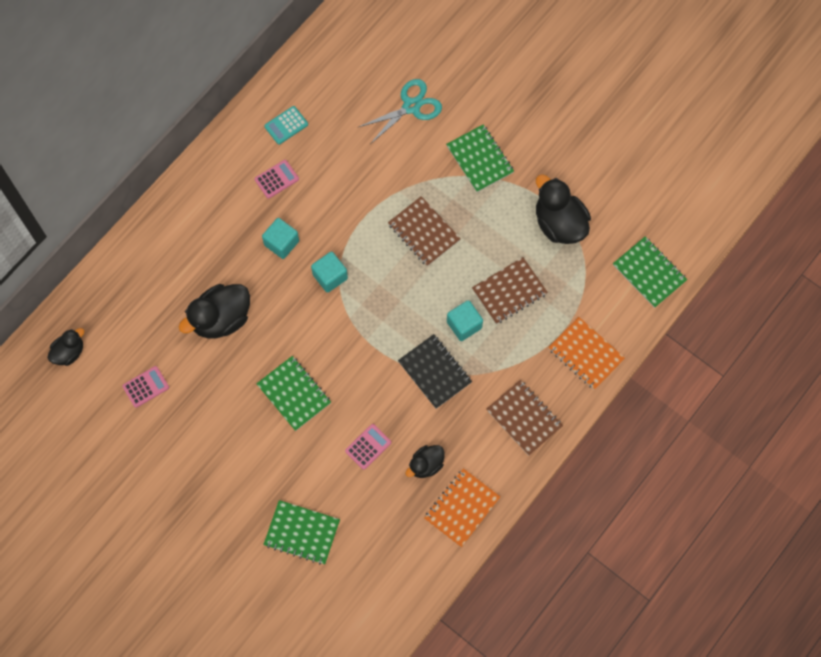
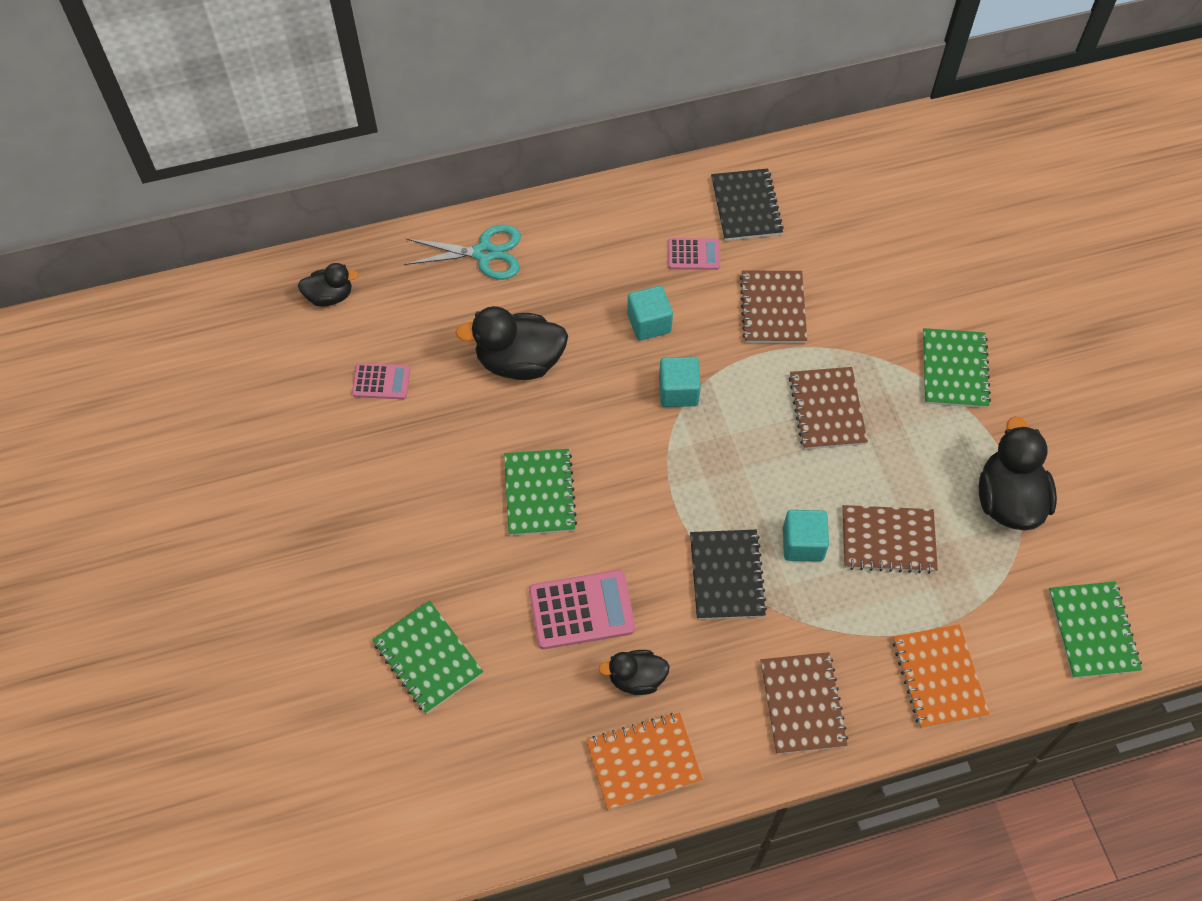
camera: 35 degrees right, 10 degrees down
turquoise calculator [264,106,308,145] -> black notebook [711,168,784,241]
pink calculator [345,424,391,470] -> pink calculator [529,570,635,649], size x1.65
turquoise scissors [359,79,442,143] -> turquoise scissors moved to [404,225,521,279]
none -> brown notebook [740,270,807,343]

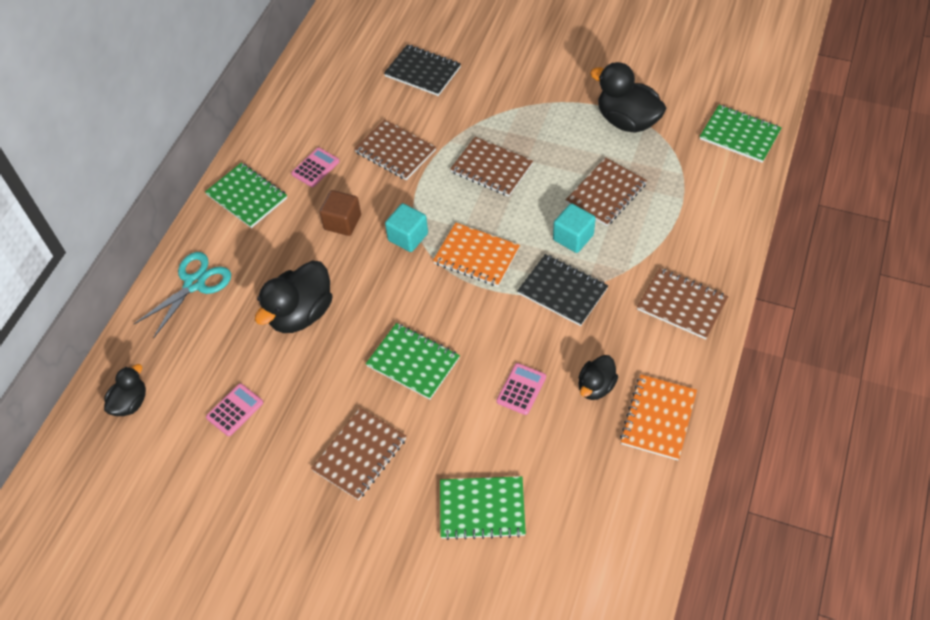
camera: 50 degrees left, 5 degrees down
pink calculator [529,570,635,649] -> pink calculator [496,363,546,415], size x0.61
turquoise cube [627,286,673,341] -> brown cube [319,190,361,236]
black notebook [711,168,784,241] -> black notebook moved to [384,44,461,96]
orange notebook [892,624,990,729] -> orange notebook moved to [433,223,520,287]
green notebook [923,328,991,408] -> green notebook moved to [205,163,287,228]
none -> brown notebook [311,408,406,500]

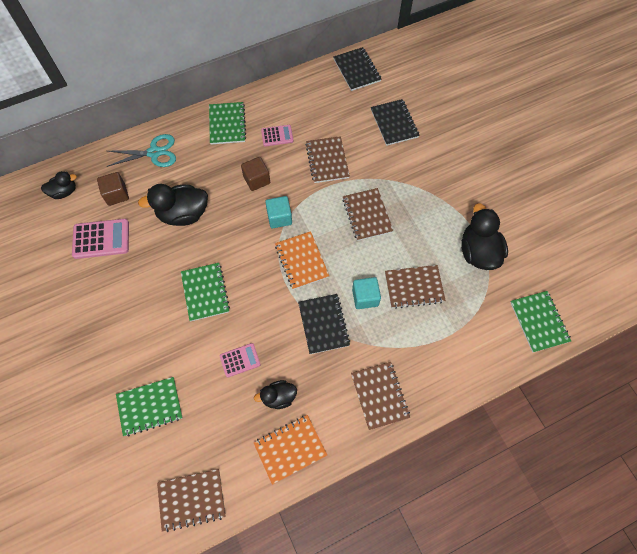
camera: 40 degrees right, 10 degrees up
pink calculator [206,384,263,436] -> pink calculator [72,219,129,259], size x1.65
brown notebook [311,408,406,500] -> brown notebook moved to [157,469,226,532]
green notebook [440,476,526,540] -> green notebook turned 60 degrees counterclockwise [116,377,183,437]
none -> brown cube [97,172,129,206]
none -> black notebook [333,47,382,91]

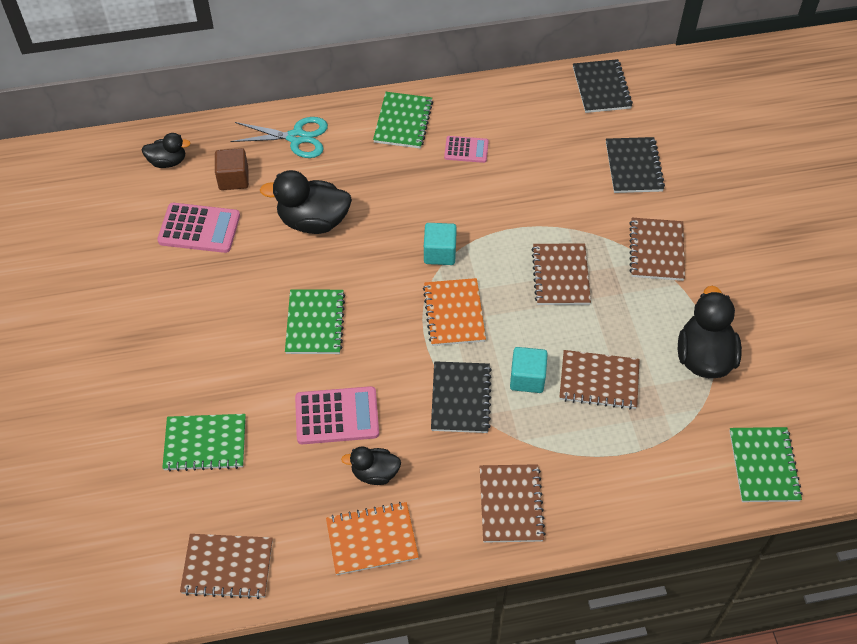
camera: 15 degrees right, 10 degrees down
pink calculator [220,343,261,378] -> pink calculator [295,386,379,444], size x1.65
brown cube [241,157,270,191] -> none
brown notebook [305,136,350,183] -> brown notebook moved to [629,218,685,281]

